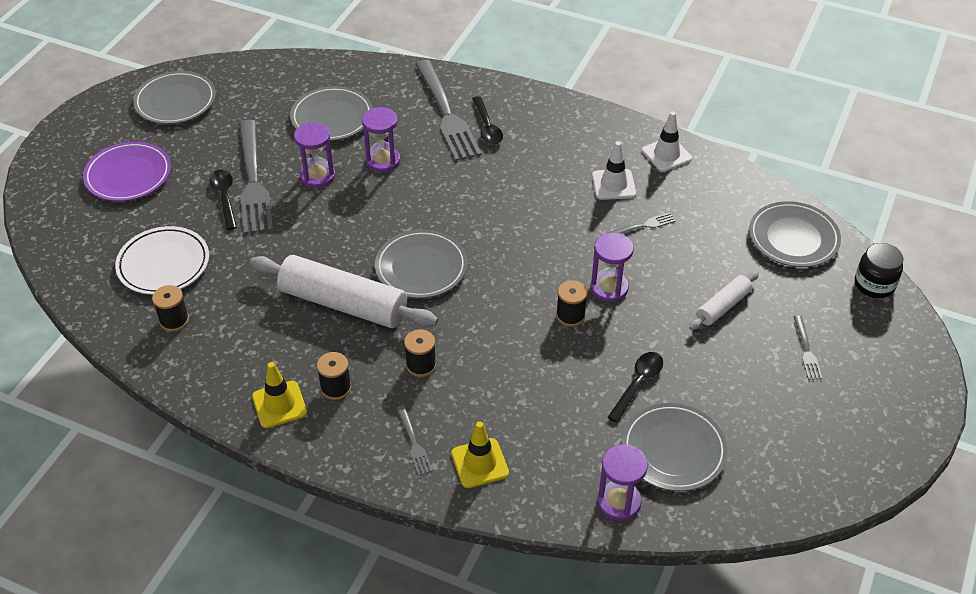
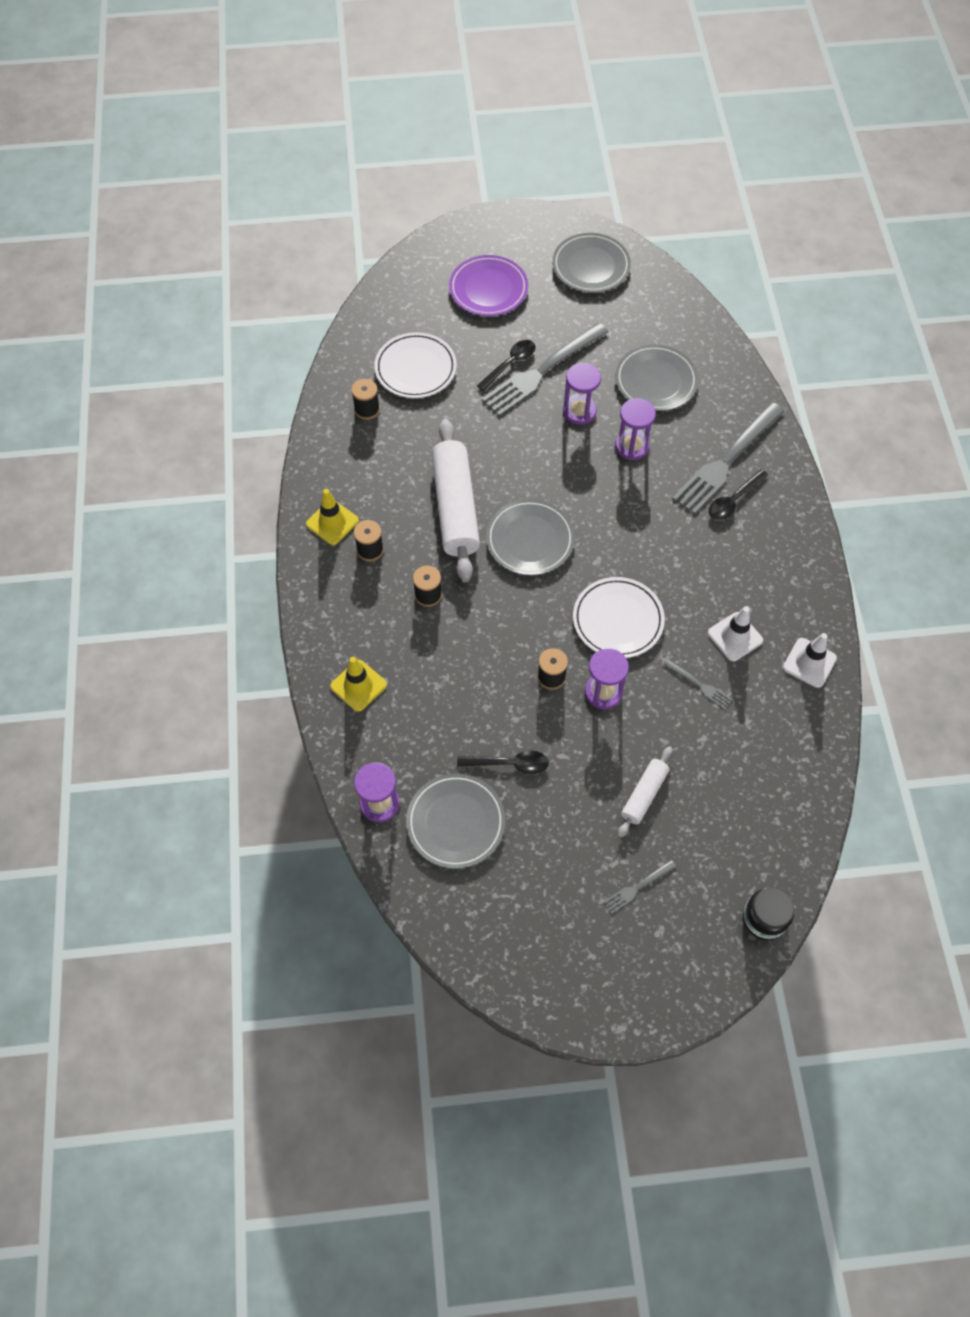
camera: 60 degrees right, 15 degrees up
grey fork [397,405,433,476] -> none
white rolling pin [689,271,759,330] -> white rolling pin turned 75 degrees counterclockwise [618,746,672,838]
grey plate [749,201,841,267] -> none
none -> white plate [573,577,665,658]

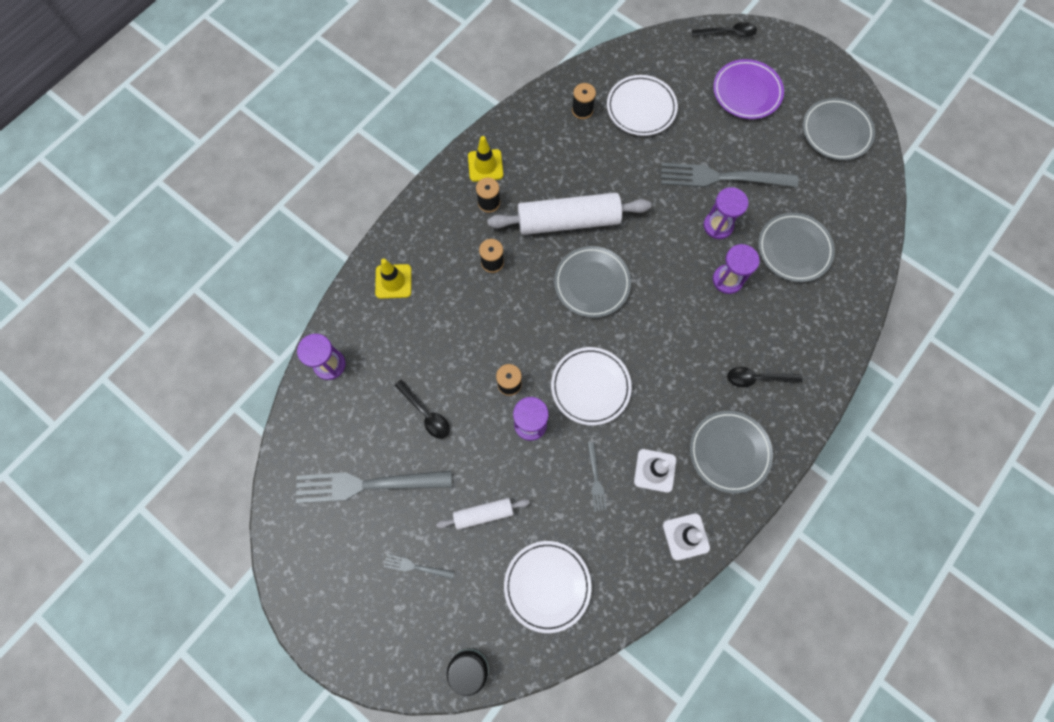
camera: 45 degrees right, 10 degrees up
grey plate [406,774,505,869] -> grey plate moved to [690,411,773,493]
white rolling pin [432,419,480,582] -> white rolling pin turned 45 degrees clockwise [487,193,651,235]
black spoon [477,340,536,391] -> black spoon moved to [692,22,757,37]
grey fork [672,402,784,514] -> grey fork moved to [296,471,452,503]
none -> white plate [504,541,591,633]

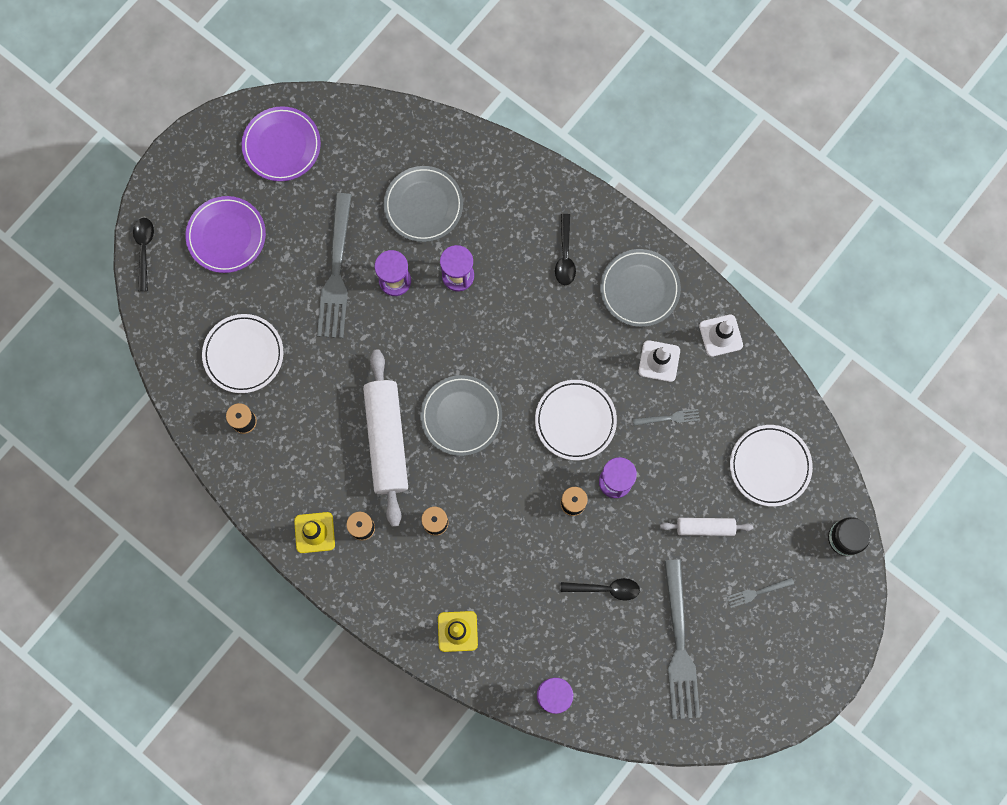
camera: 90 degrees left, 5 degrees up
grey fork [384,554,454,579] -> grey fork turned 60 degrees clockwise [727,577,794,608]
black spoon [394,379,450,439] -> black spoon turned 45 degrees clockwise [561,578,640,601]
white rolling pin [436,498,530,530] -> white rolling pin turned 75 degrees counterclockwise [660,518,753,536]
grey plate [803,98,875,160] -> purple plate [242,106,321,182]

